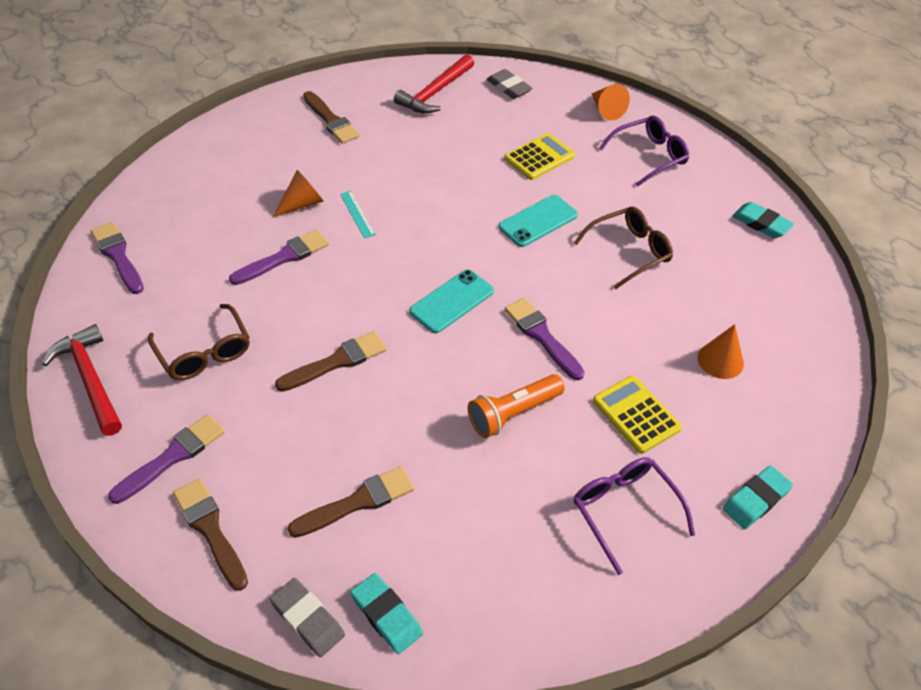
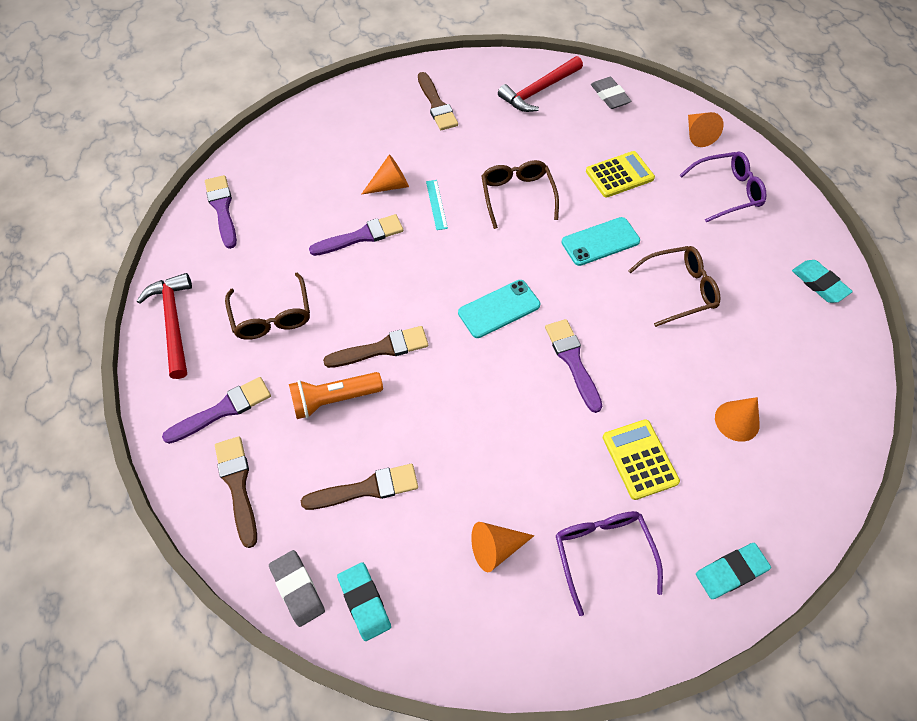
camera: 15 degrees right, 10 degrees up
orange flashlight [468,374,565,438] -> orange flashlight moved to [289,372,383,419]
none -> orange cone [471,522,535,572]
none -> brown glasses [481,160,559,229]

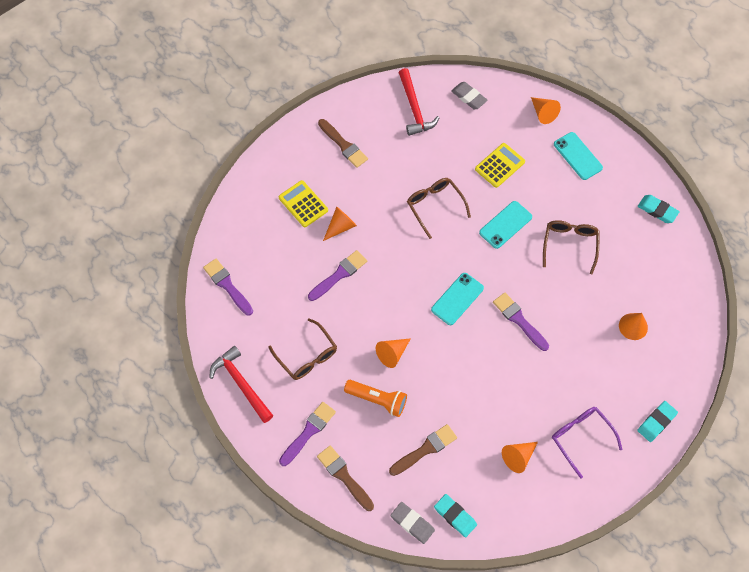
camera: 20 degrees left, 5 degrees up
orange flashlight [289,372,383,419] -> orange flashlight turned 120 degrees counterclockwise [344,380,407,417]
brown brush [323,326,428,368] -> orange cone [376,338,411,368]
turquoise ruler [426,180,448,230] -> none
red hammer [498,56,583,112] -> red hammer turned 45 degrees counterclockwise [399,68,439,136]
yellow calculator [603,419,680,500] -> yellow calculator moved to [279,180,328,227]
brown glasses [628,246,721,327] -> brown glasses turned 45 degrees counterclockwise [543,220,600,274]
purple glasses [680,152,767,222] -> turquoise phone [554,132,603,180]

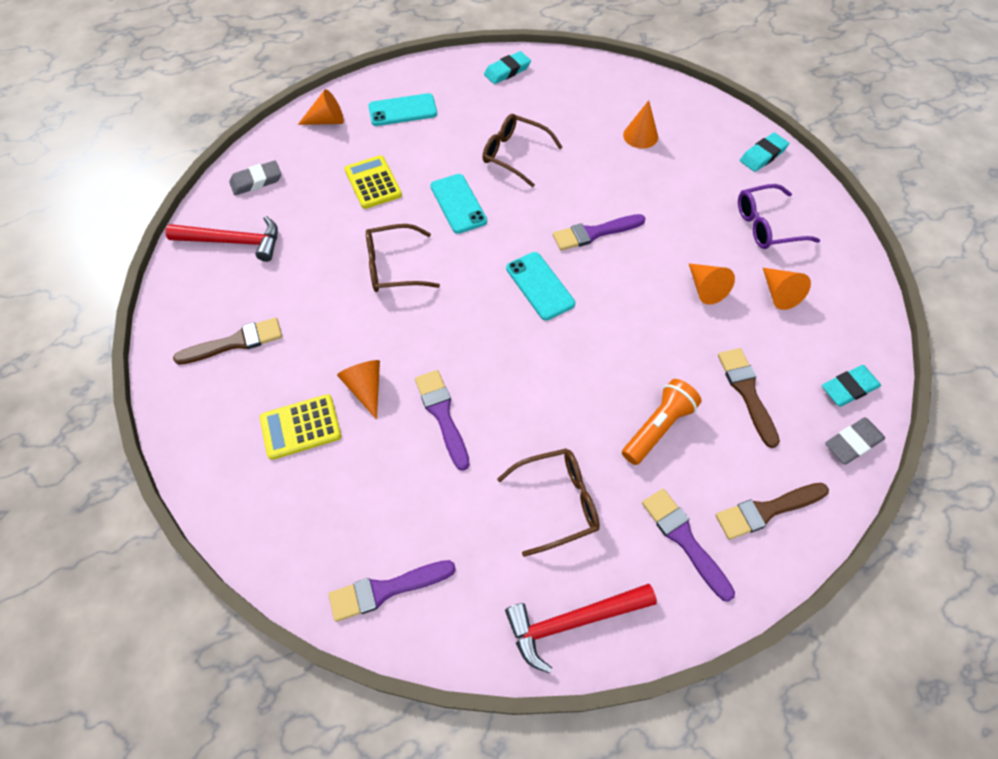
camera: 70 degrees left, 5 degrees down
orange cone [376,338,411,368] -> orange cone moved to [689,263,735,305]
turquoise eraser [637,401,678,442] -> turquoise eraser turned 75 degrees clockwise [740,133,789,172]

